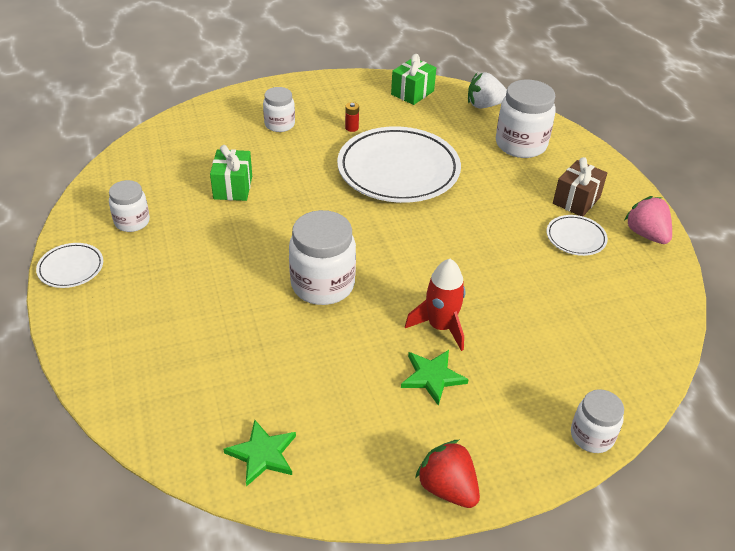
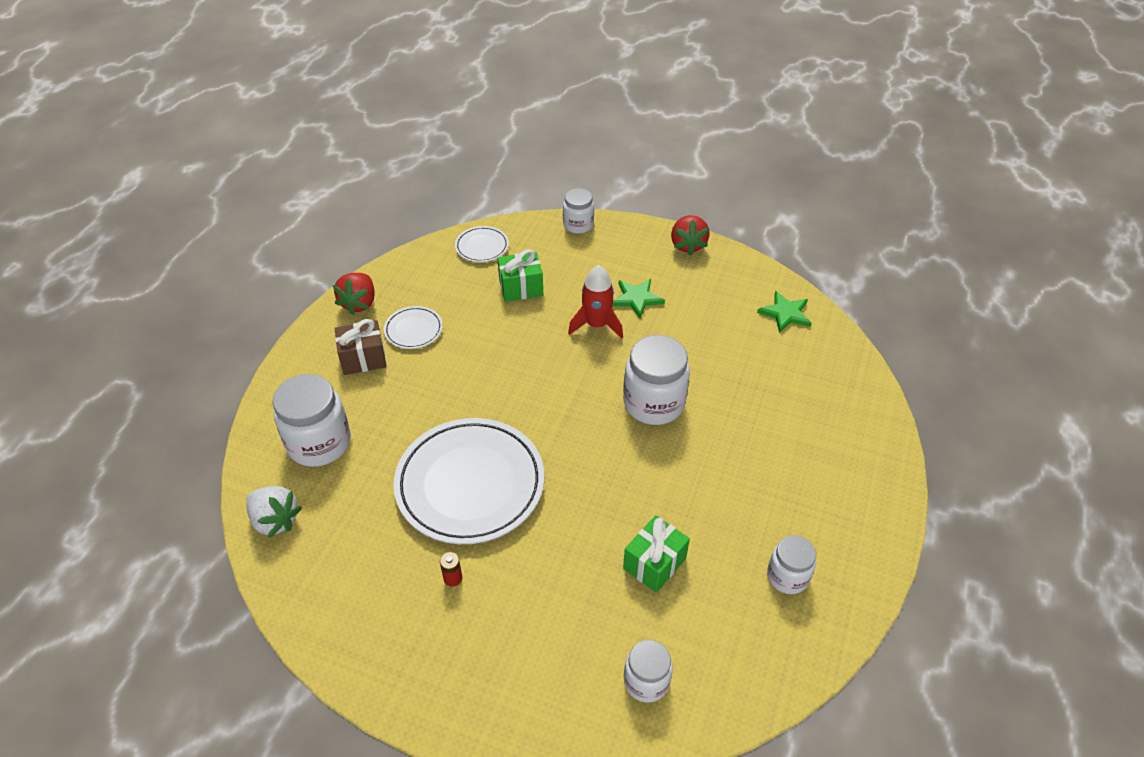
camera: 140 degrees left, 5 degrees up
white plate [36,243,103,288] -> white plate moved to [455,226,509,262]
white jar [263,87,295,132] -> white jar moved to [624,640,673,702]
green gift [391,54,436,105] -> green gift moved to [497,249,543,302]
pink strawberry [624,196,672,244] -> red strawberry [333,273,375,315]

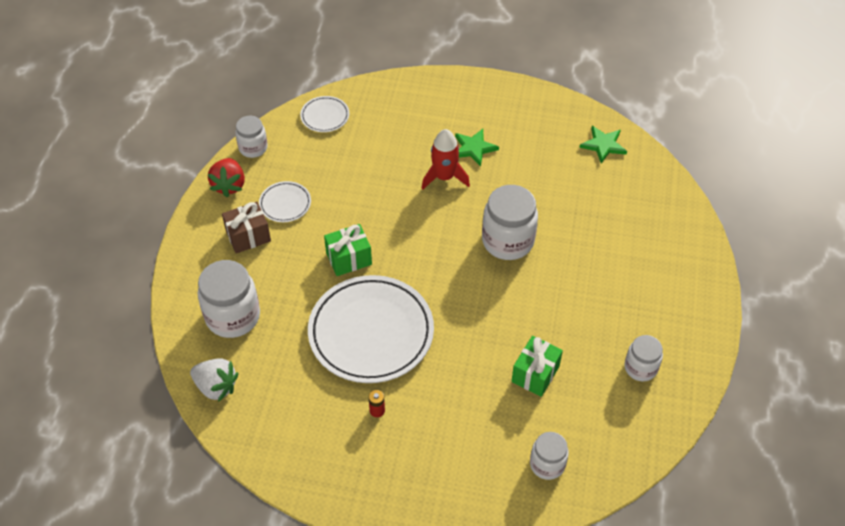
camera: 10 degrees left, 5 degrees up
green gift [497,249,543,302] -> green gift moved to [324,224,372,276]
white jar [563,188,594,234] -> white jar moved to [235,116,268,158]
red strawberry [671,215,710,255] -> none

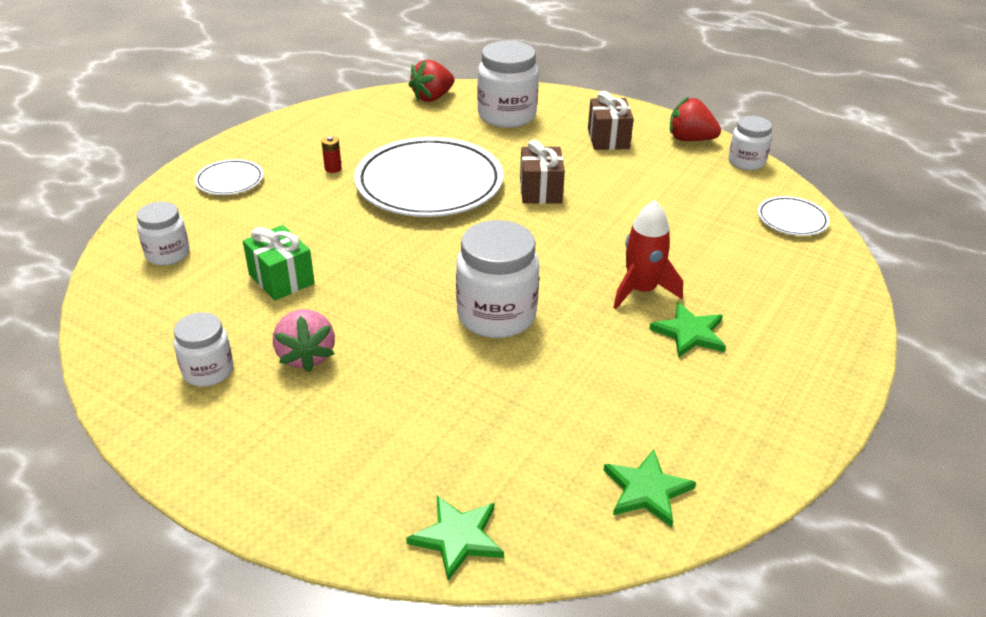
camera: 110 degrees right, 15 degrees down
white strawberry [190,358,238,402] -> red strawberry [409,59,455,102]
white plate [259,181,311,222] -> white plate moved to [195,159,264,195]
green gift [324,224,372,276] -> brown gift [520,139,565,204]
none -> pink strawberry [273,309,335,372]
none -> green star [406,496,504,581]

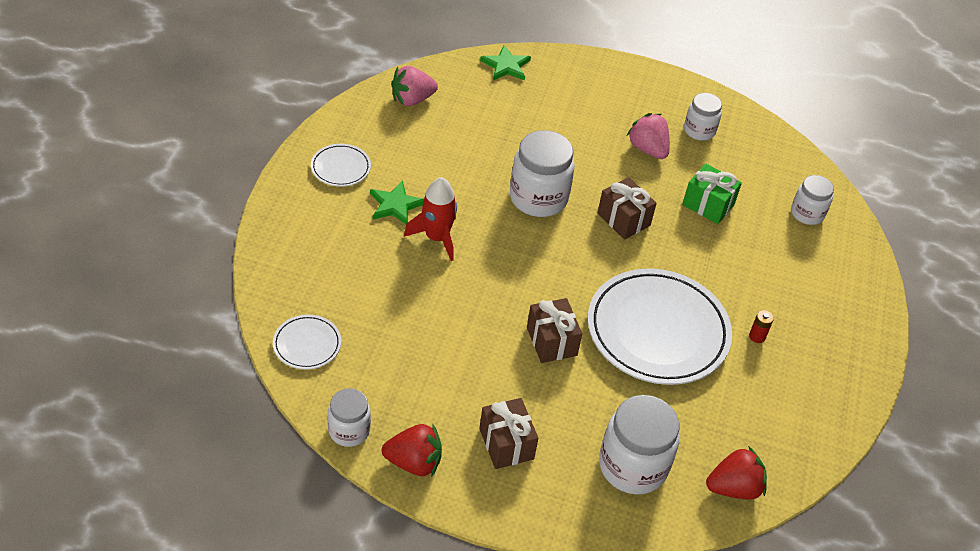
camera: 160 degrees right, 10 degrees up
white plate [195,159,264,195] -> white plate moved to [311,144,371,187]
red strawberry [409,59,455,102] -> red strawberry turned 45 degrees clockwise [706,446,767,500]
green star [604,449,696,527] -> pink strawberry [391,66,438,106]
none -> brown gift [597,177,657,240]

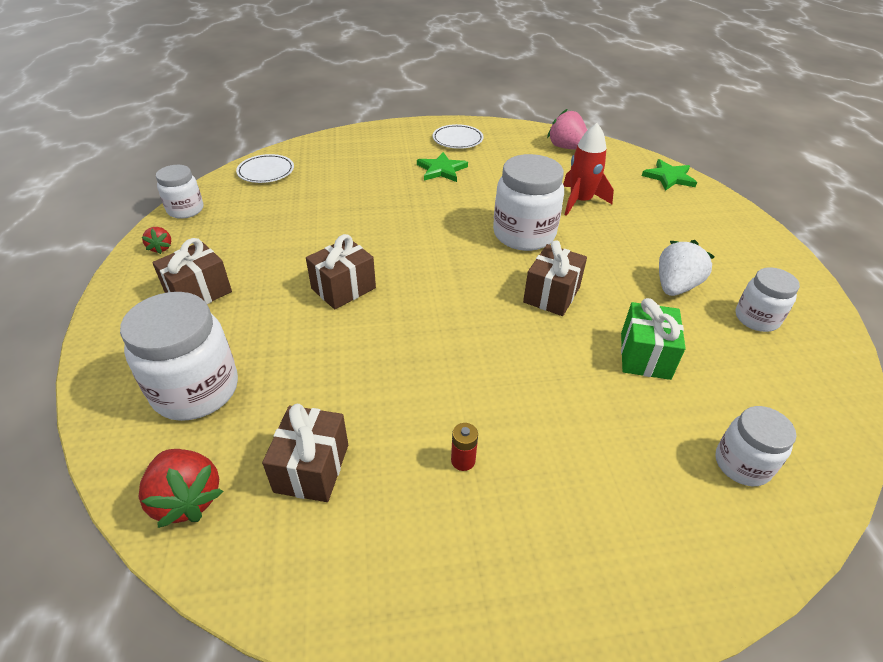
camera: 70 degrees right, 5 degrees down
red strawberry [382,424,442,476] -> red strawberry [142,227,171,254], size x0.55
red rocket [404,177,457,261] -> red rocket moved to [563,123,614,216]
white plate [588,269,732,385] -> none
pink strawberry [627,113,670,159] -> white strawberry [659,240,715,296]
none -> brown gift [262,404,348,502]

